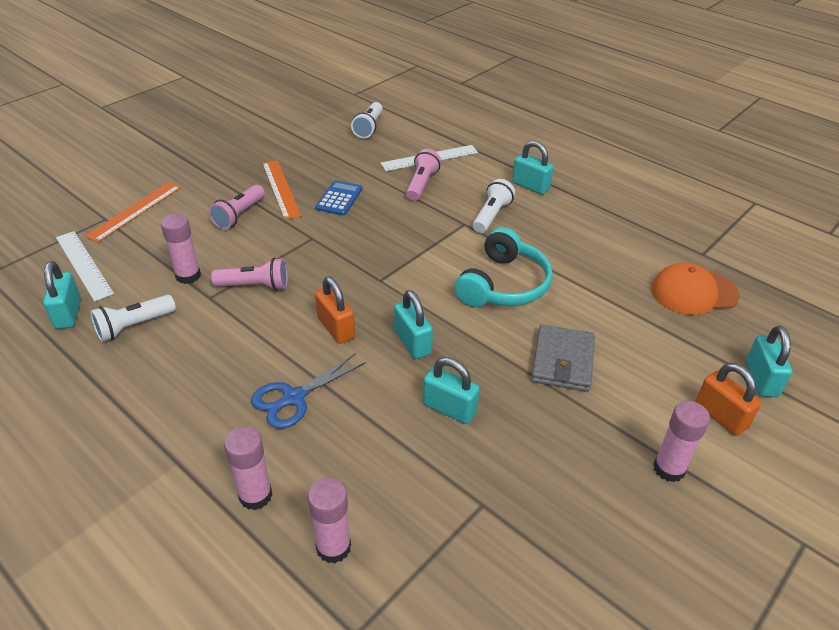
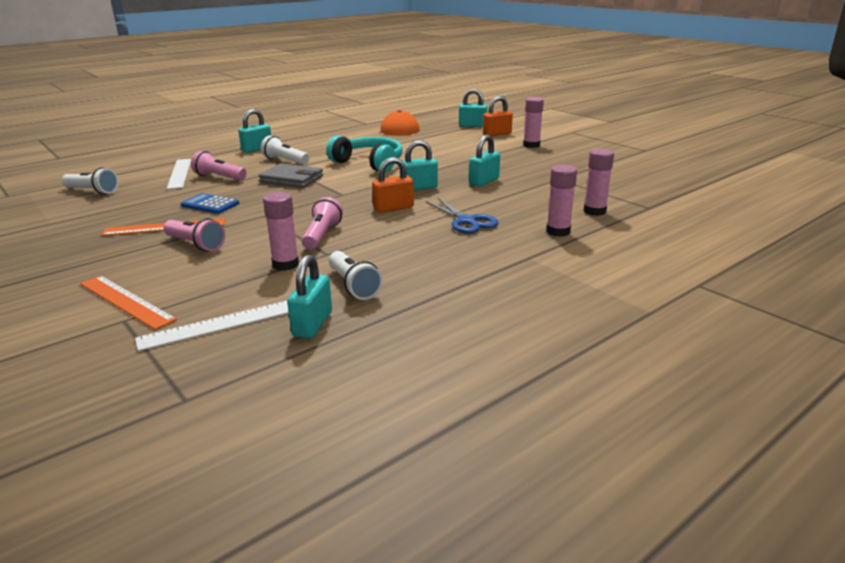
camera: 80 degrees left, 15 degrees down
turquoise padlock [43,261,81,329] -> turquoise padlock turned 75 degrees counterclockwise [287,254,332,338]
grey wallet [531,324,595,392] -> grey wallet moved to [259,163,323,188]

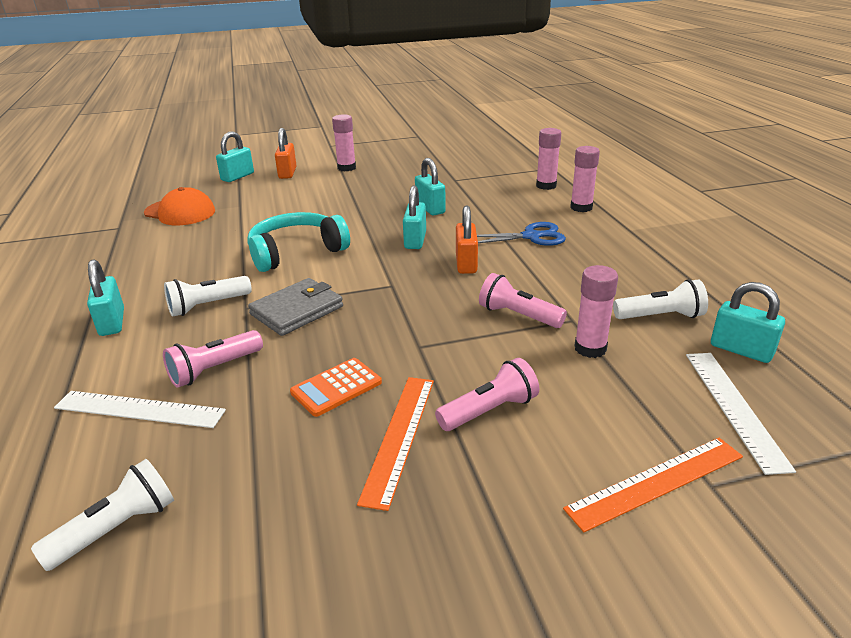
camera: 65 degrees left, 5 degrees up
blue calculator [180,193,239,214] -> orange calculator [290,358,382,417]

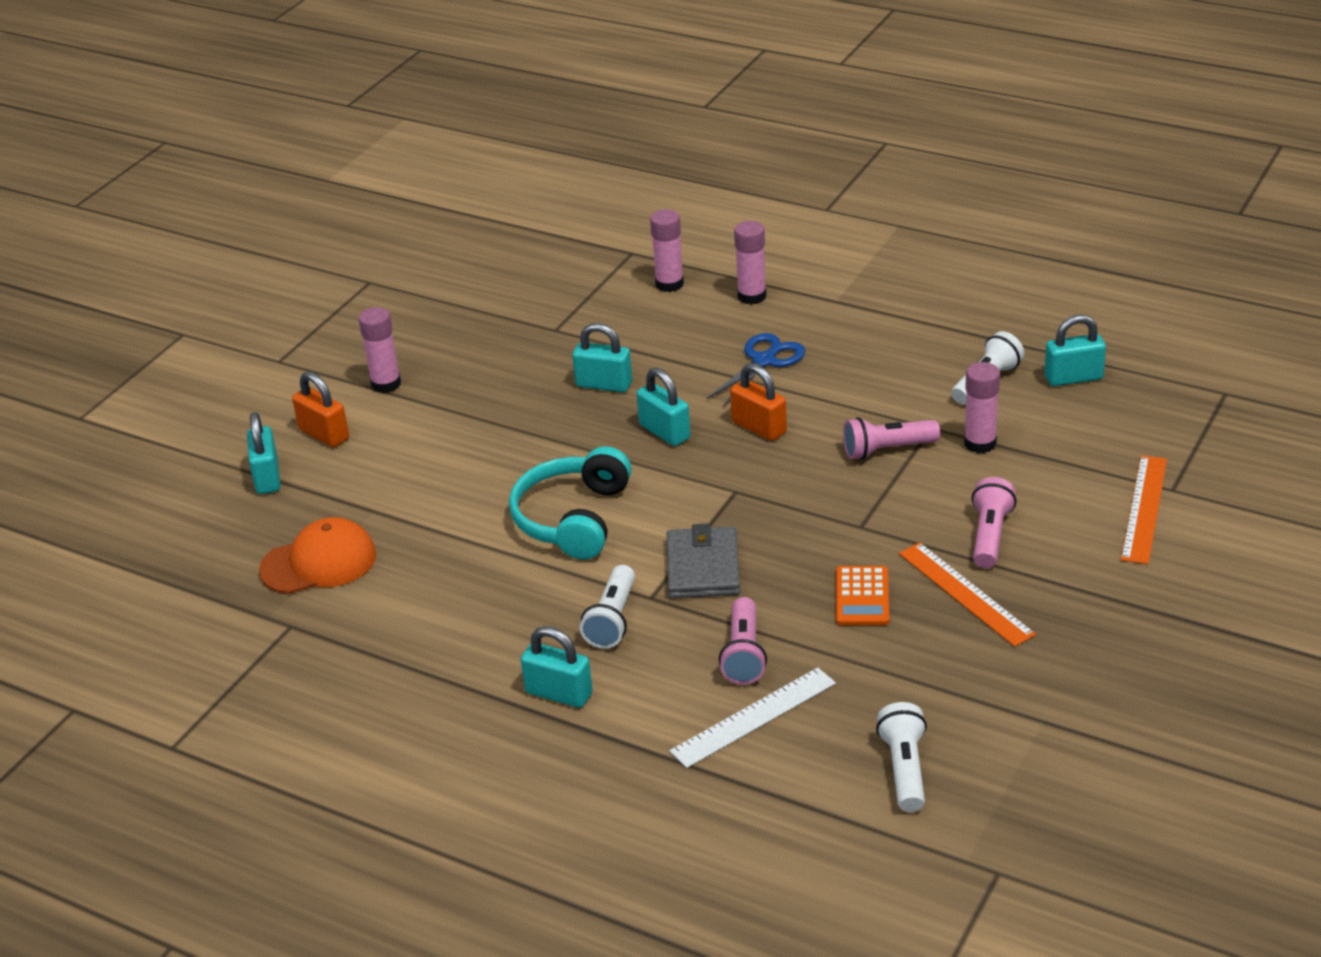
camera: 45 degrees left, 5 degrees up
white ruler [686,353,796,475] -> none

